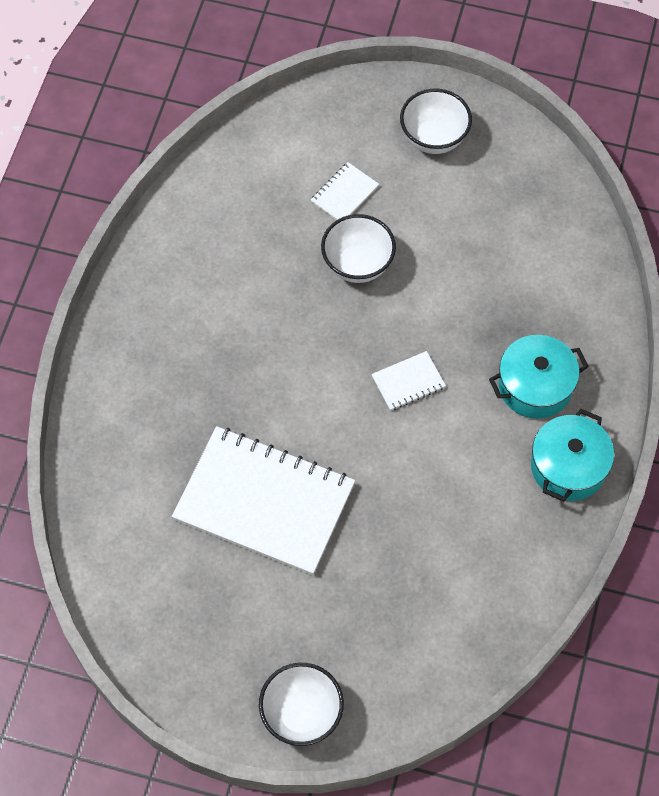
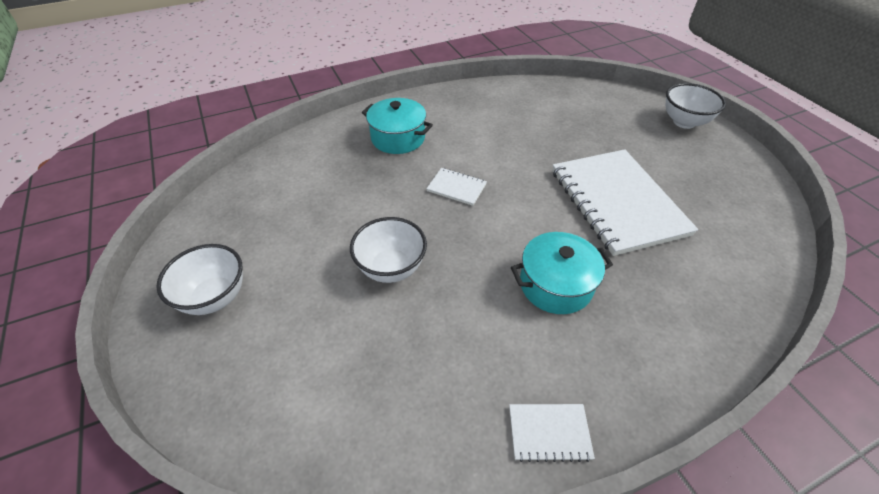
camera: 130 degrees left, 15 degrees down
white notebook [311,162,379,220] -> white notebook moved to [509,404,595,462]
turquoise pot [531,409,614,502] -> turquoise pot moved to [511,232,613,314]

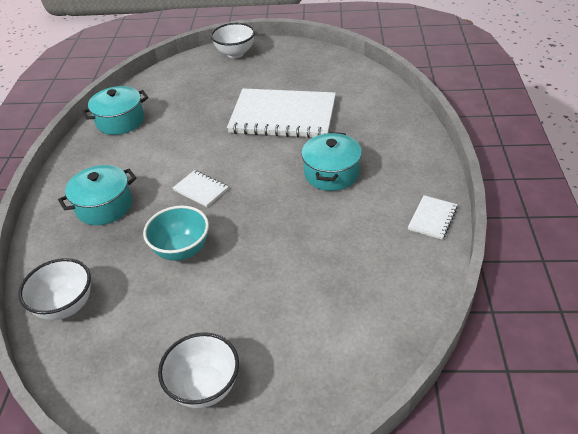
camera: 60 degrees left, 5 degrees down
white bowl [350,217,427,283] -> white bowl moved to [18,258,91,320]
white notebook [426,168,487,206] -> white notebook turned 75 degrees clockwise [173,170,228,207]
none -> turquoise pot [82,86,148,135]
none -> turquoise bowl [143,206,209,261]

